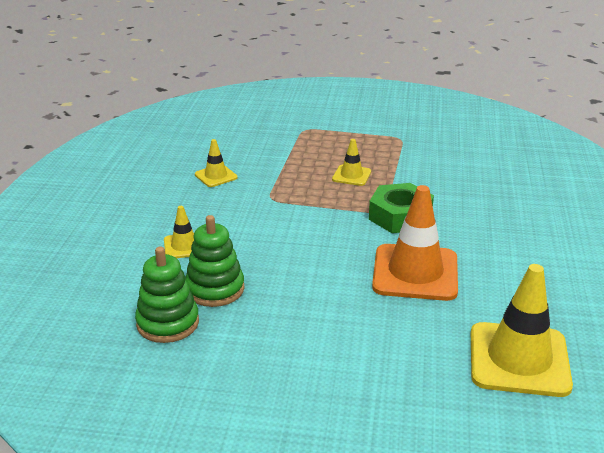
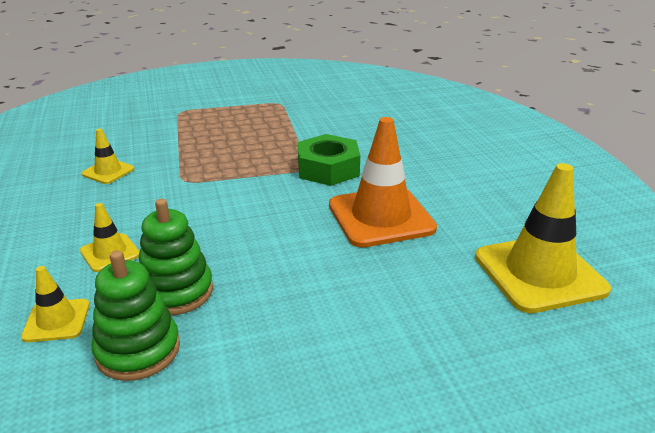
camera: 25 degrees left, 0 degrees up
yellow traffic cone [332,139,371,186] -> yellow traffic cone moved to [21,266,90,342]

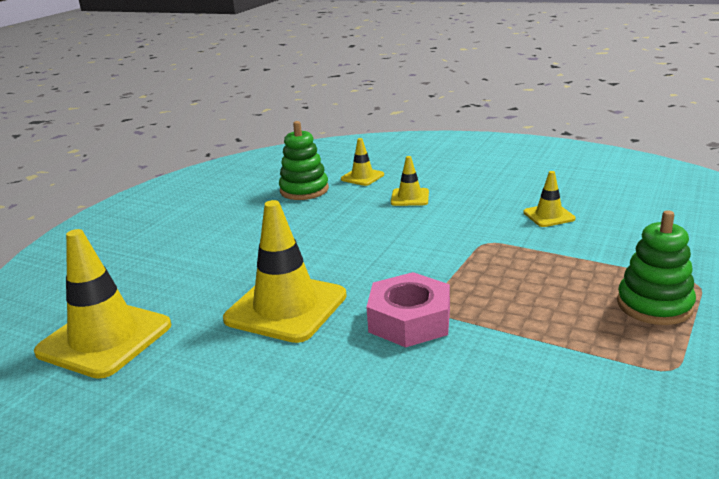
camera: 135 degrees right, 5 degrees down
green stacking toy [139,199,213,315] -> green stacking toy moved to [617,210,696,325]
green nut [298,134,360,186] -> pink nut [367,272,450,347]
orange traffic cone [329,117,437,248] -> yellow traffic cone [223,200,347,343]

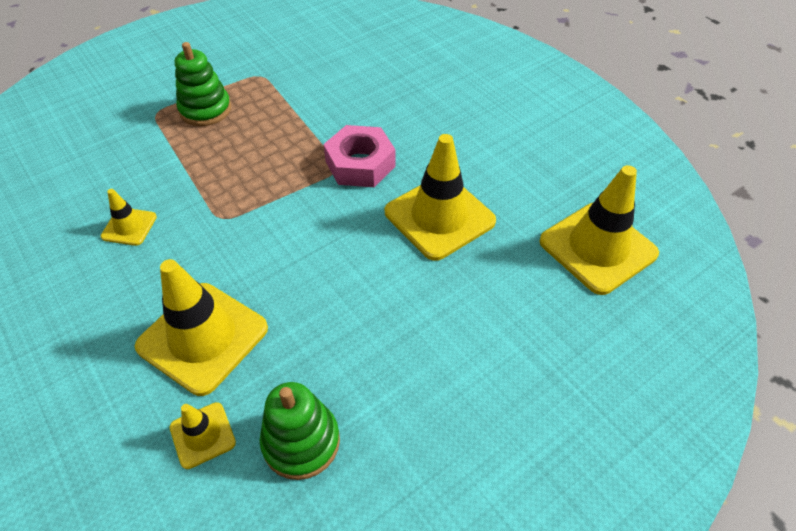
camera: 155 degrees left, 25 degrees up
yellow traffic cone [391,156,429,206] -> yellow traffic cone [135,259,268,396], size x2.02

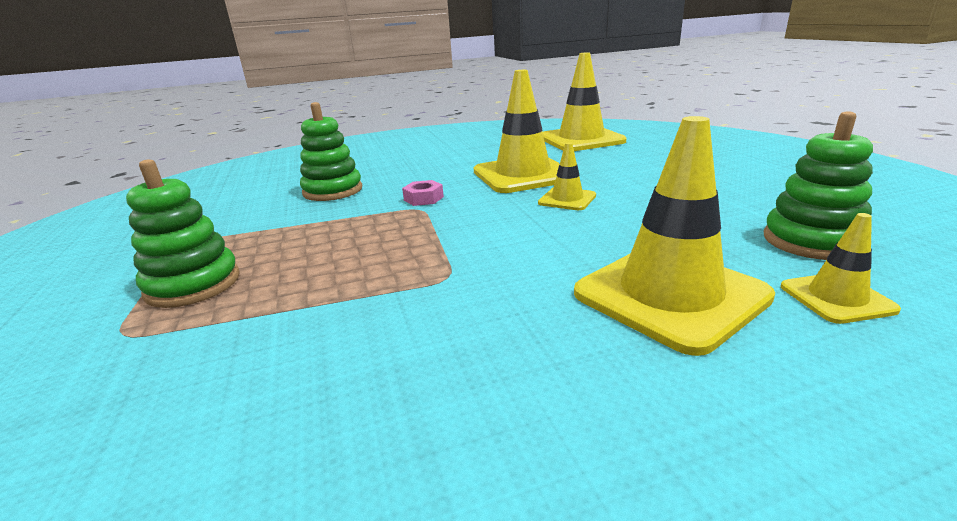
camera: 70 degrees left, 25 degrees down
yellow traffic cone [101,189,157,246] -> yellow traffic cone moved to [538,142,596,210]
pink nut [324,125,395,187] -> pink nut [402,180,444,206], size x0.50
none -> green stacking toy [300,102,363,201]

